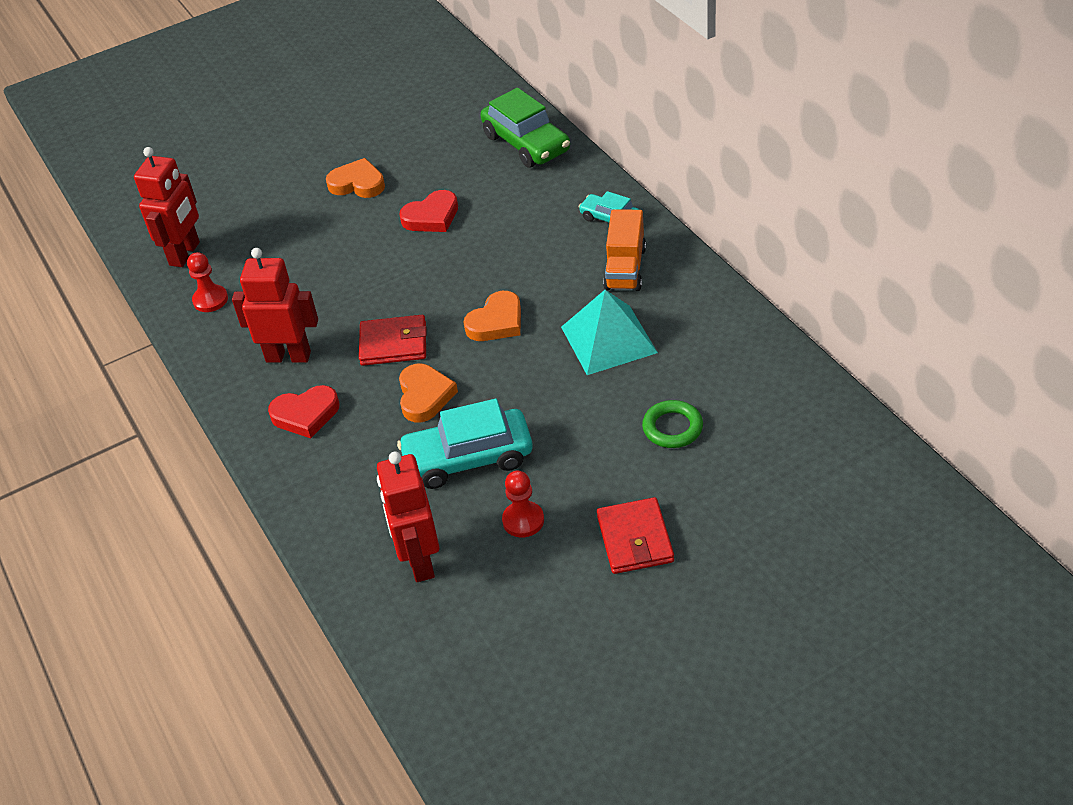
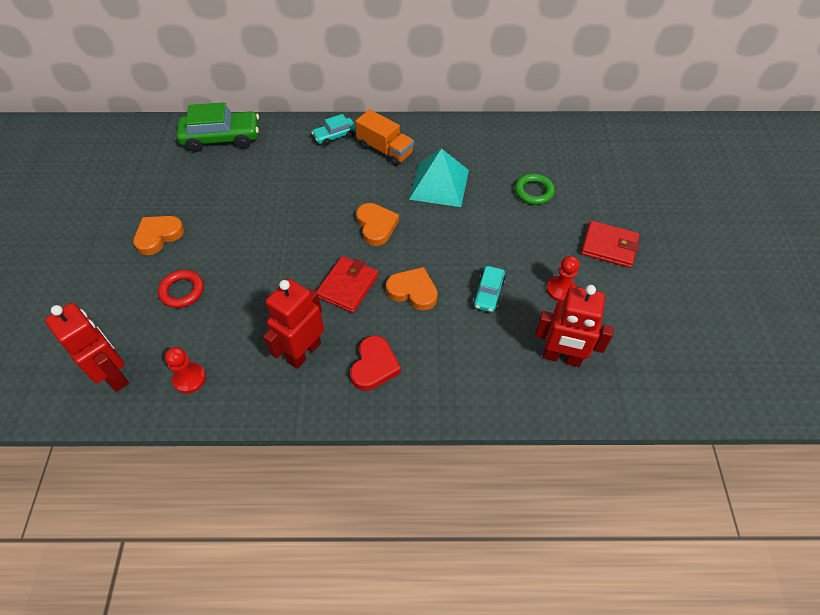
camera: 65 degrees left, 10 degrees up
turquoise car [397,399,533,489] -> turquoise car [473,266,506,312], size x0.55
red heart [399,190,458,232] -> none
none -> red ring [158,270,204,308]

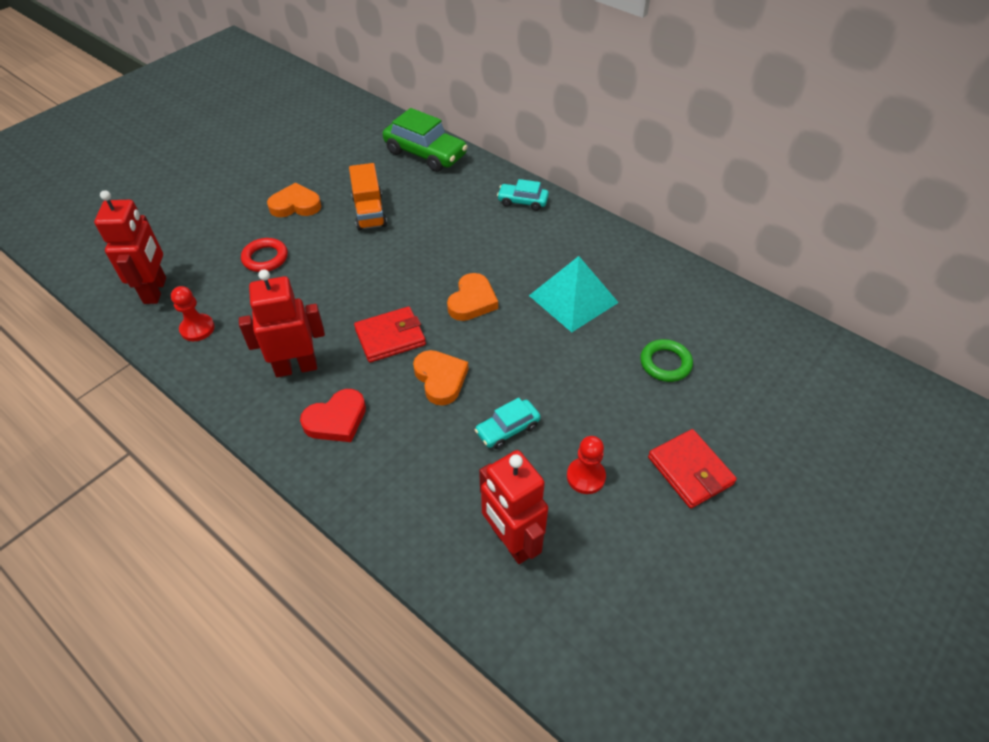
camera: 40 degrees right, 5 degrees down
orange truck [355,109,414,166] -> orange truck moved to [349,163,387,231]

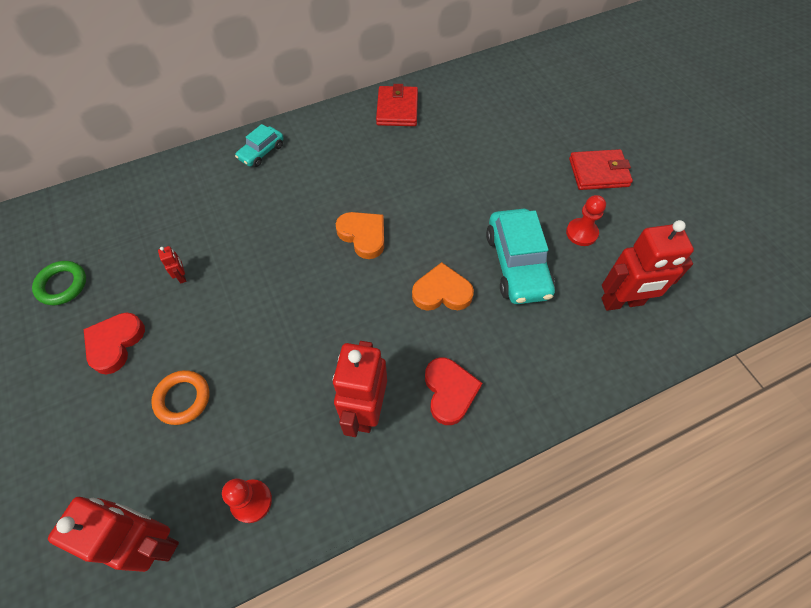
camera: 65 degrees left, 10 degrees up
red ring [241,238,288,272] -> orange ring [151,370,210,425]
orange heart [267,182,322,217] -> red heart [84,312,145,374]
orange truck [349,163,387,231] -> red robot [158,246,186,283]
red wallet [354,307,426,363] -> red wallet moved to [376,84,418,126]
green car [383,108,468,172] -> none
turquoise car [475,398,541,449] -> turquoise car [486,209,555,304], size x1.83
turquoise pyramid [529,256,619,332] -> none
green ring [640,339,693,382] -> green ring moved to [32,261,86,305]

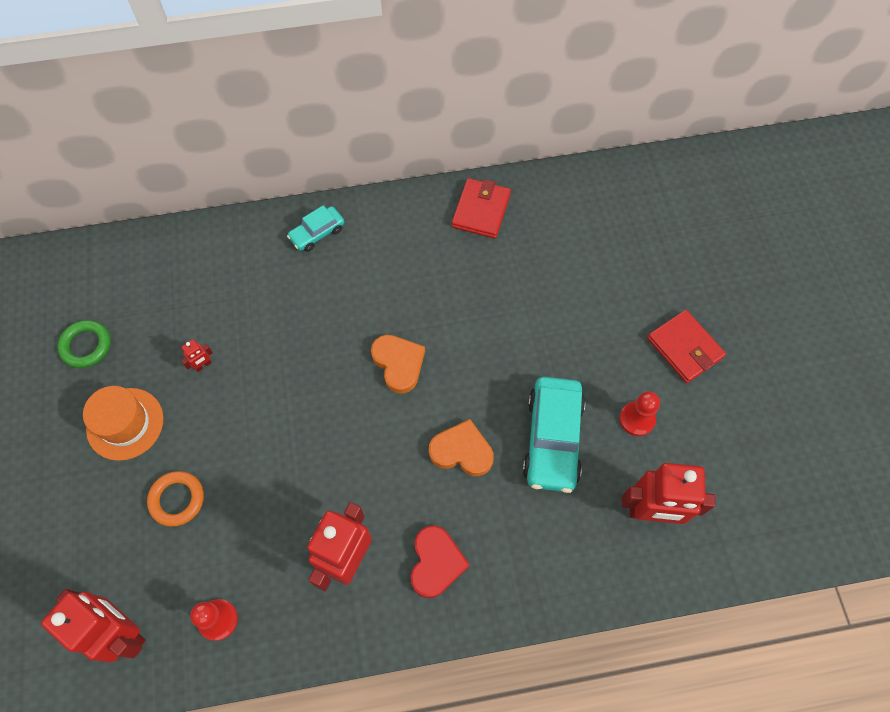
camera: 15 degrees right, 5 degrees up
red heart [84,312,145,374] -> orange hat [83,386,163,461]
red robot [158,246,186,283] -> red robot turned 60 degrees clockwise [181,339,213,372]
red wallet [569,149,633,190] -> red wallet turned 45 degrees clockwise [647,310,726,383]

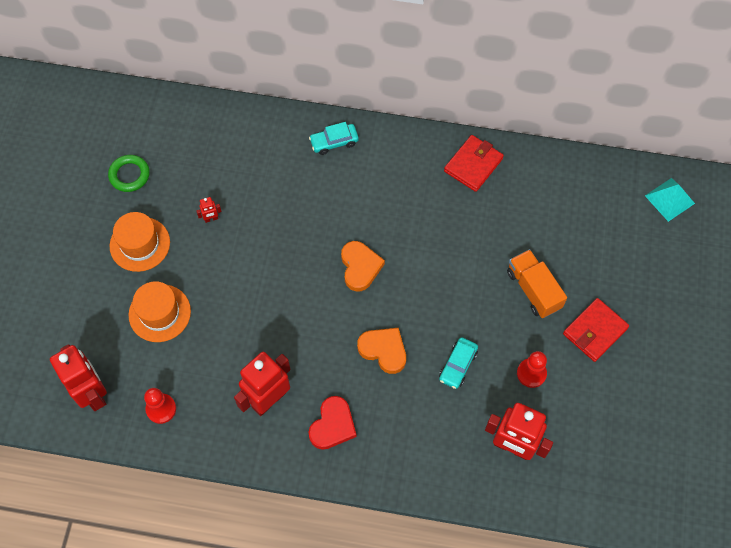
camera: 20 degrees right, 0 degrees up
orange ring [147,471,204,527] -> orange hat [128,281,191,342]
turquoise car [522,377,585,493] -> turquoise car [439,337,478,389], size x0.55
red wallet [647,310,726,383] -> red wallet turned 60 degrees clockwise [563,298,629,362]
none -> orange truck [507,249,567,318]
none -> turquoise pyramid [645,178,695,222]

